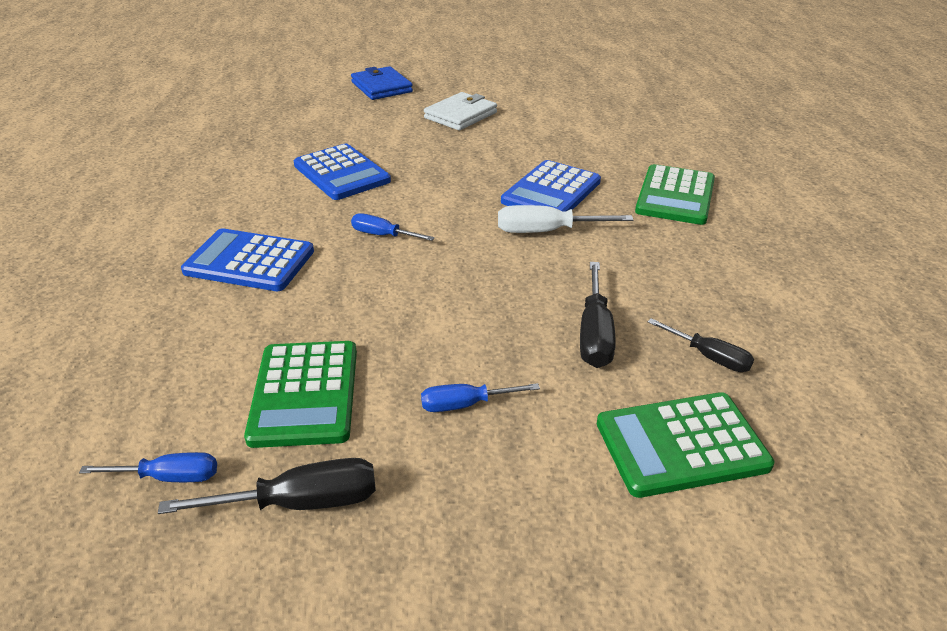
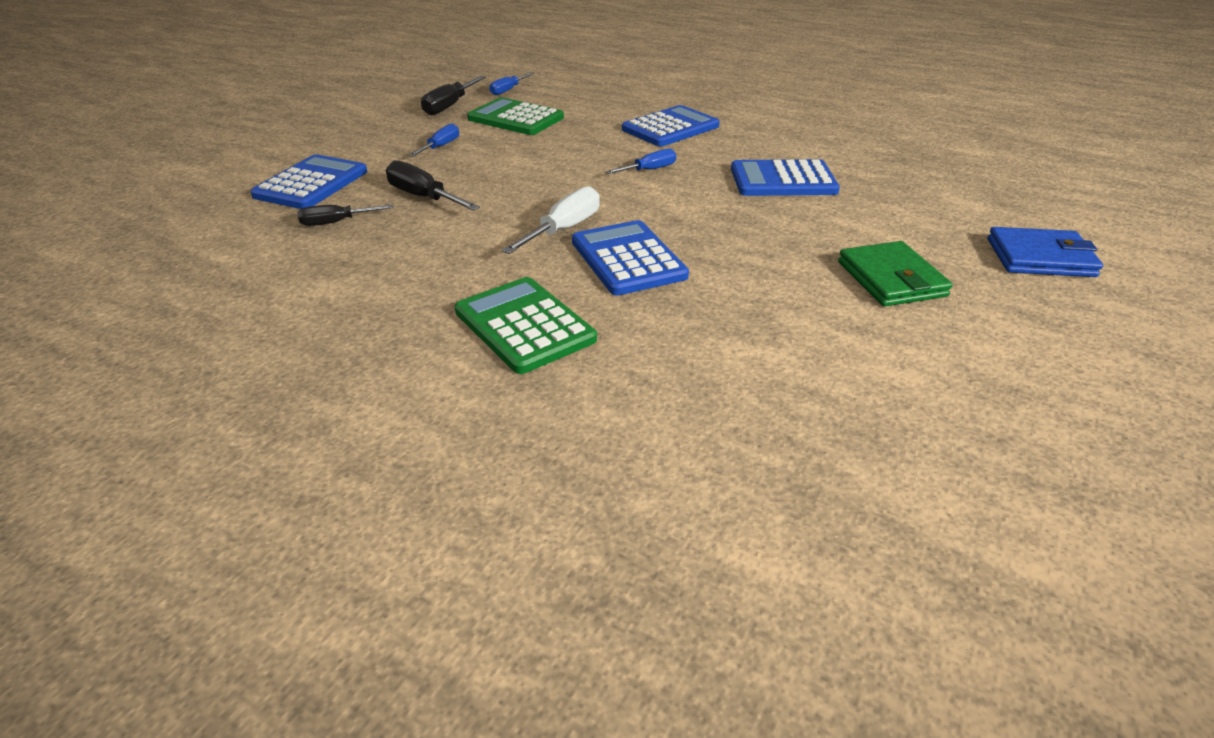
camera: 125 degrees right, 0 degrees up
white wallet [424,92,497,131] -> green wallet [838,241,953,306]
green calculator [597,392,774,498] -> blue calculator [250,154,367,209]

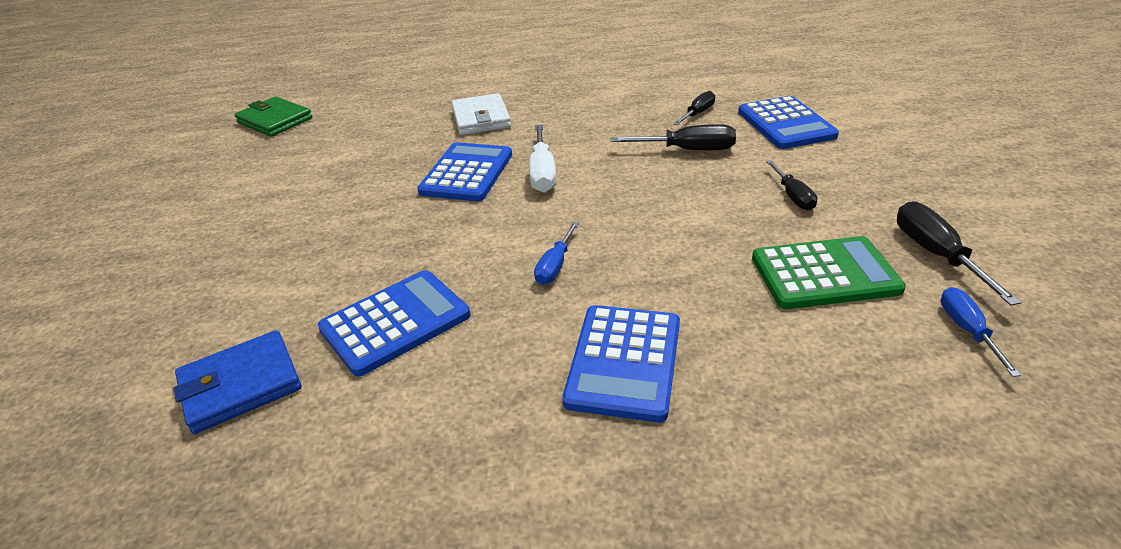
camera: 145 degrees right, 0 degrees up
blue screwdriver [408,124,459,157] -> black screwdriver [766,160,817,211]
green calculator [455,277,597,374] -> white wallet [451,93,511,135]
blue calculator [572,220,689,295] -> blue calculator turned 105 degrees counterclockwise [417,142,512,201]
green wallet [838,241,953,306] -> green wallet moved to [234,97,312,137]
blue wallet [988,227,1103,277] -> blue wallet moved to [174,330,301,434]

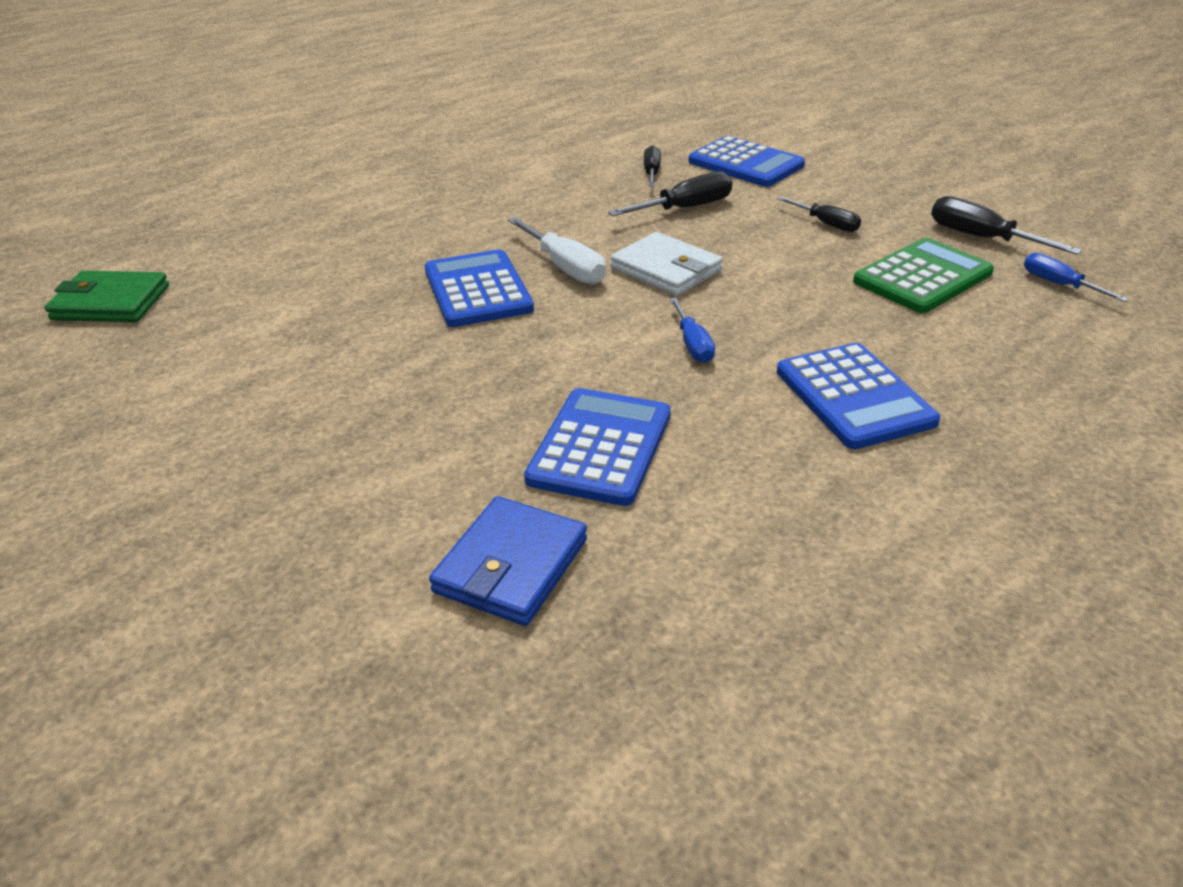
camera: 35 degrees left, 0 degrees up
white wallet [451,93,511,135] -> white wallet moved to [610,232,723,296]

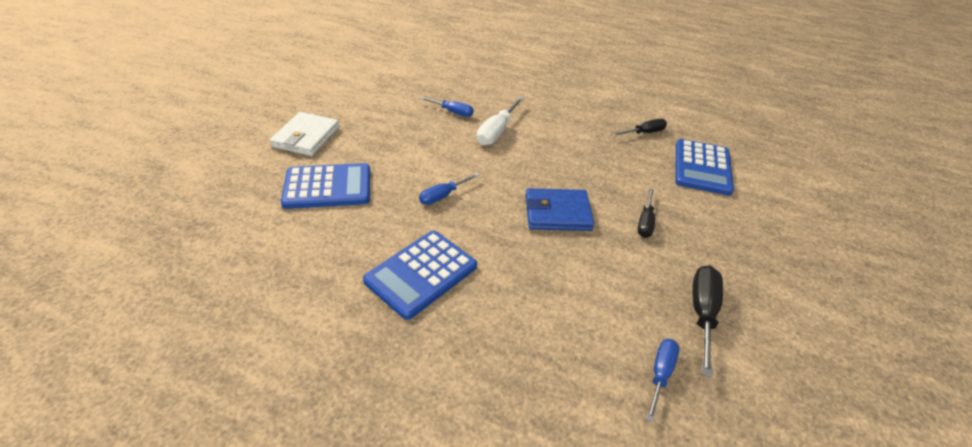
camera: 60 degrees right, 5 degrees up
green wallet [45,271,169,322] -> none
blue calculator [425,249,534,327] -> blue screwdriver [419,96,474,117]
blue wallet [429,496,587,626] -> blue wallet moved to [525,188,594,231]
black screwdriver [608,171,732,216] -> none
white wallet [610,232,723,296] -> white wallet moved to [270,112,339,156]
green calculator [853,238,994,313] -> none

